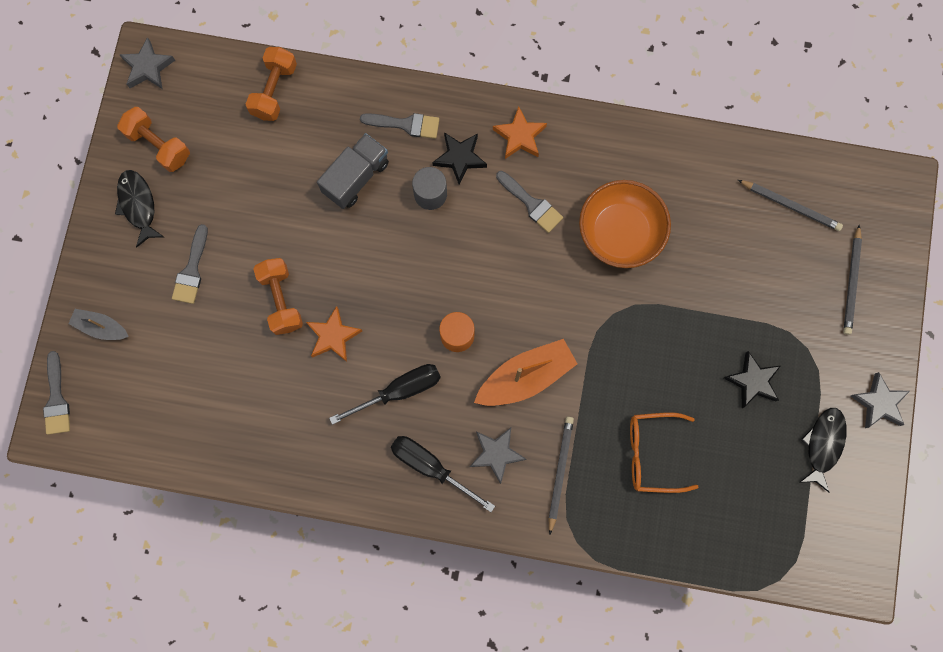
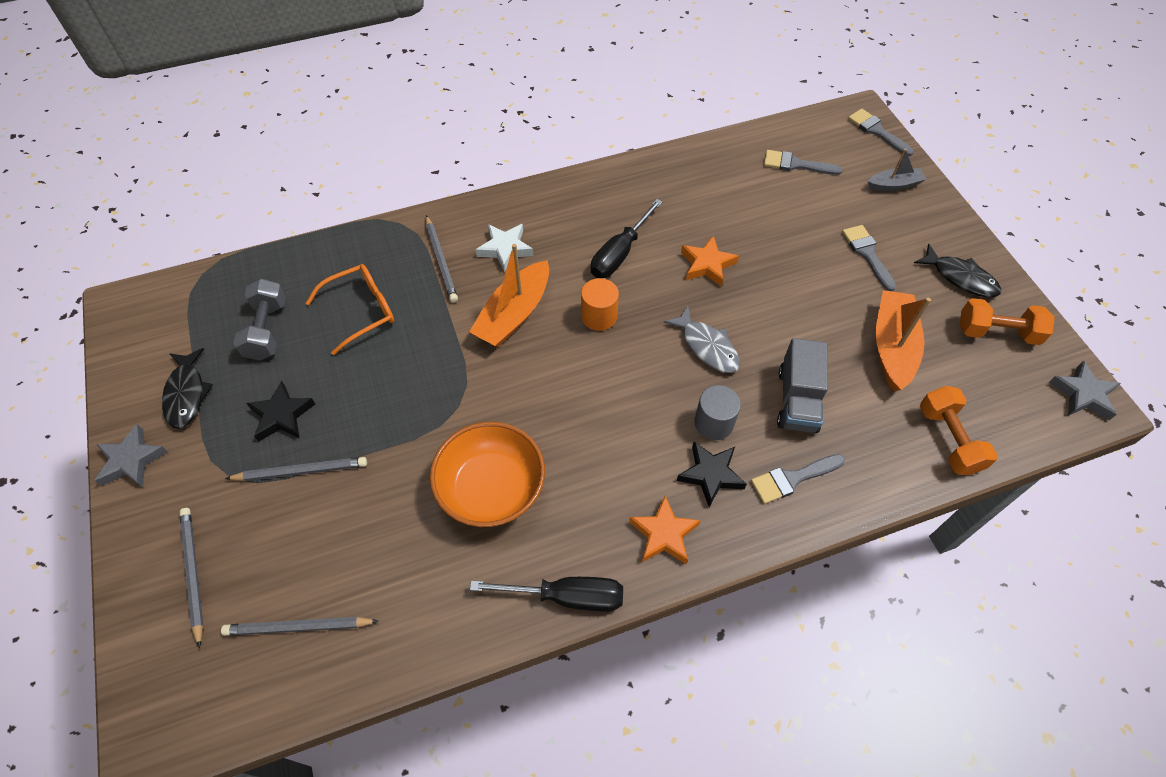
camera: 150 degrees right, 20 degrees down
orange dumbbell [253,258,303,335] -> none
black screwdriver [391,436,495,512] -> black screwdriver moved to [470,577,623,612]
grey star [469,428,527,484] -> white star [476,224,533,272]
grey brush [496,171,563,233] -> grey brush moved to [764,150,843,175]
none -> grey pencil [225,457,367,481]
none -> grey dumbbell [233,279,286,361]
none -> grey fish [664,306,740,373]
none -> orange boat [876,290,931,391]

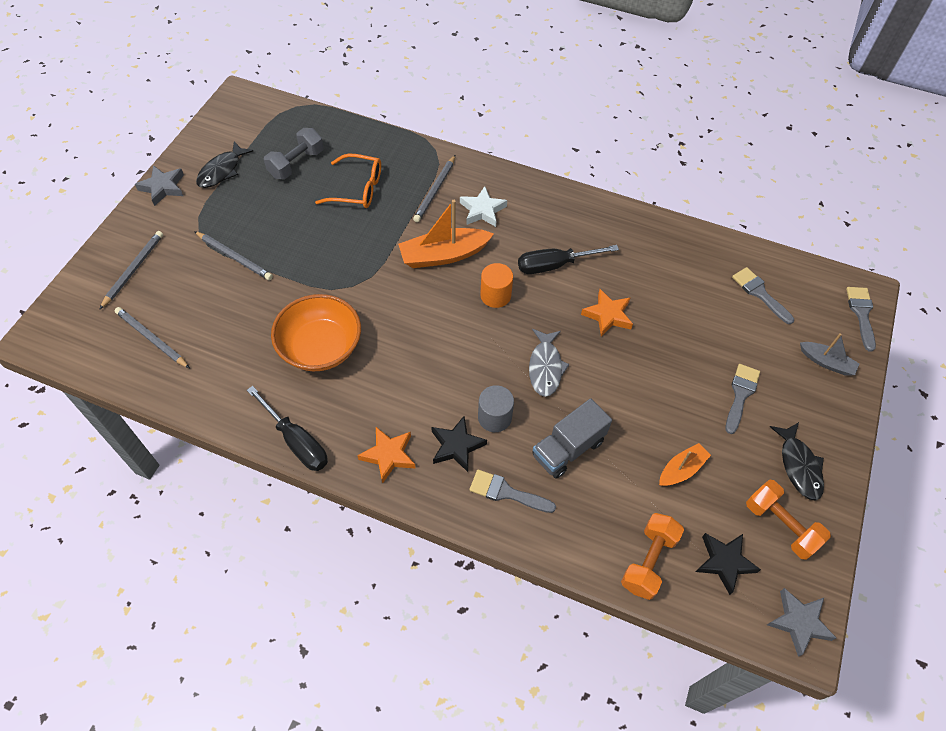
camera: 40 degrees right, 0 degrees up
black star [246,381,315,442] -> black star moved to [696,533,761,595]
orange boat [876,290,931,391] -> orange boat [659,443,711,486], size x0.58

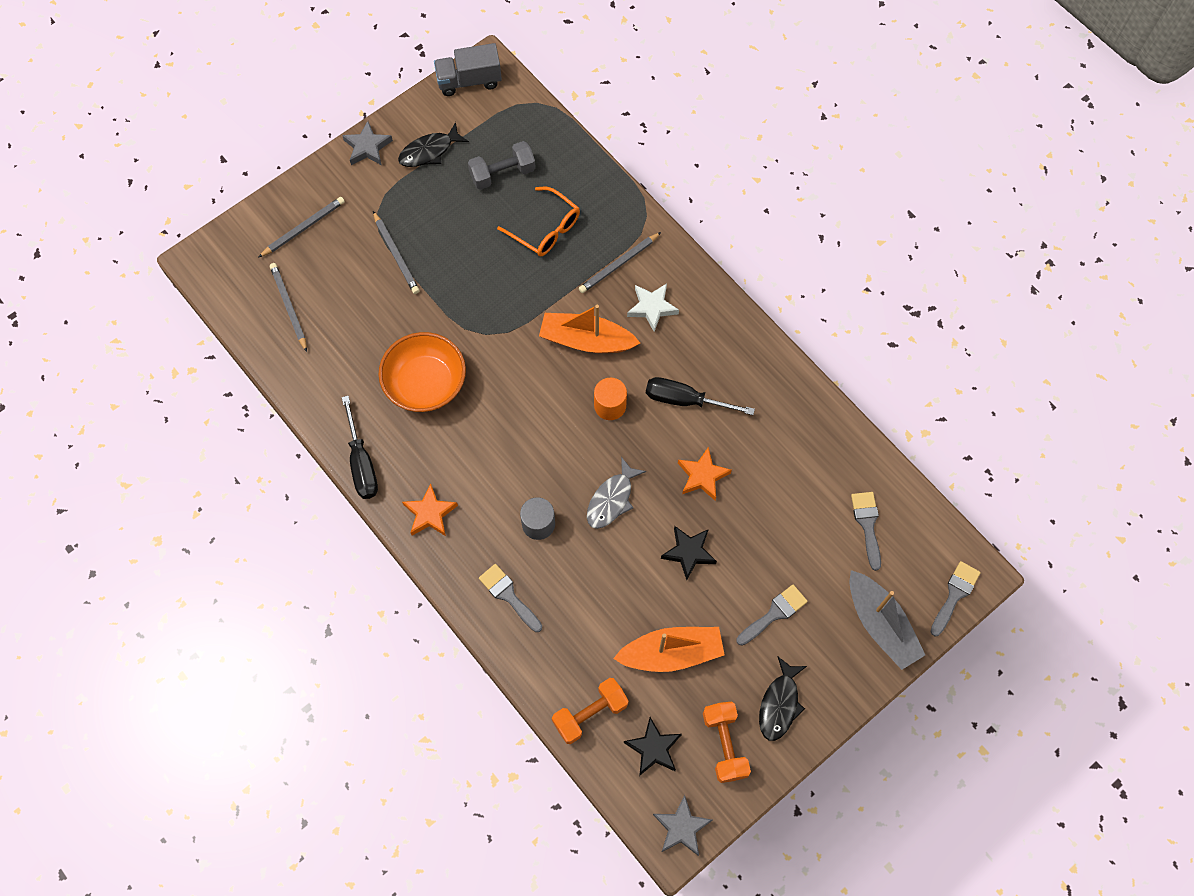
camera: 30 degrees right, 10 degrees up
black star [431,416,487,472] -> black star moved to [661,526,717,580]
grey truck [532,398,612,479] -> grey truck moved to [434,43,502,96]
orange boat [659,443,711,486] -> orange boat [613,627,725,672], size x1.74
grey boat [800,333,859,376] -> grey boat [849,570,925,670], size x1.74

